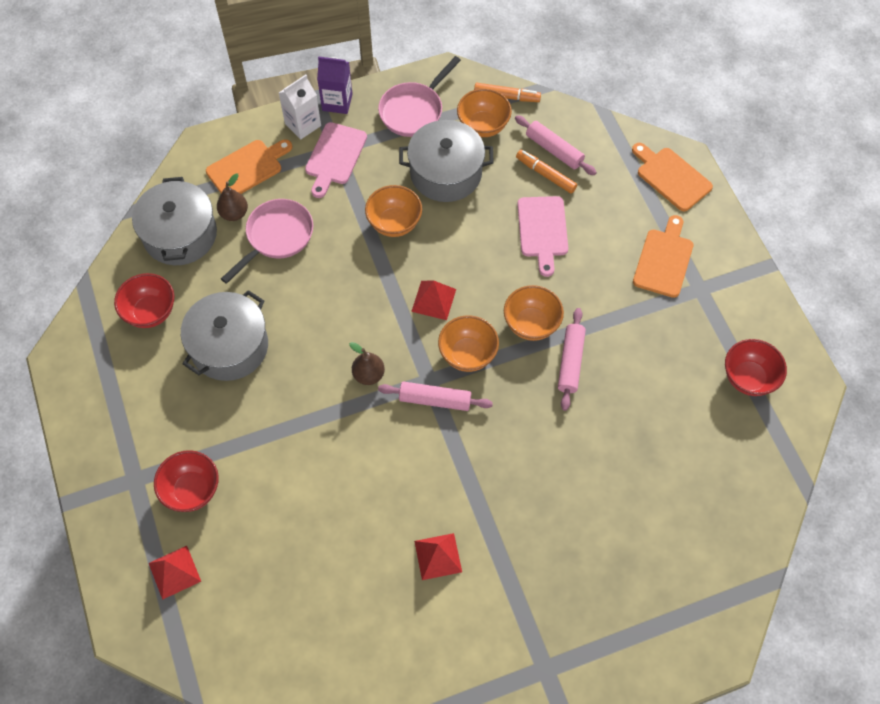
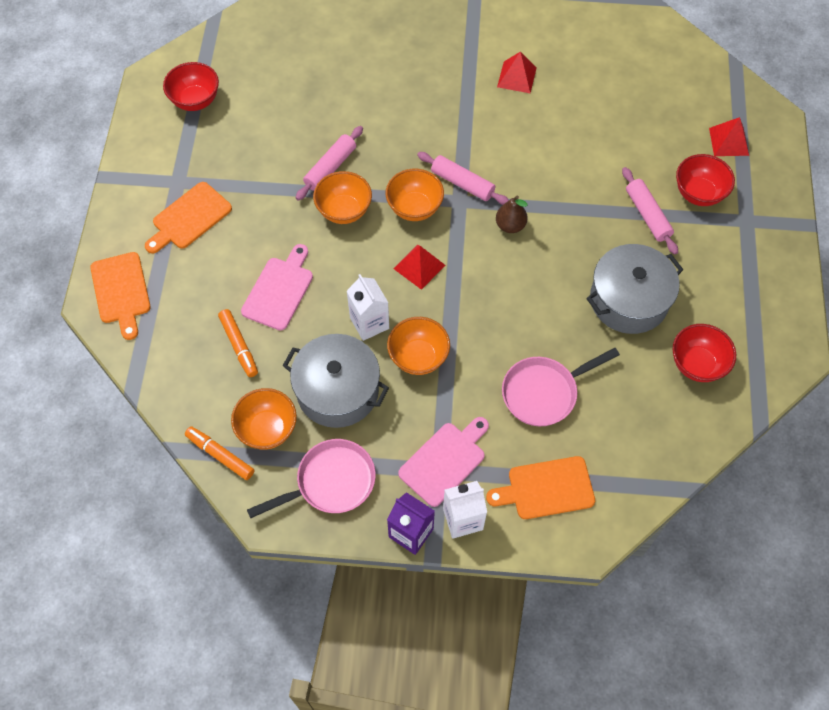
camera: 155 degrees left, 0 degrees up
grey pot [132,177,217,265] -> none
brown pear [217,173,248,221] -> none
pink rolling pin [515,115,597,175] -> pink rolling pin moved to [622,167,678,254]
none -> white carton [347,274,389,341]

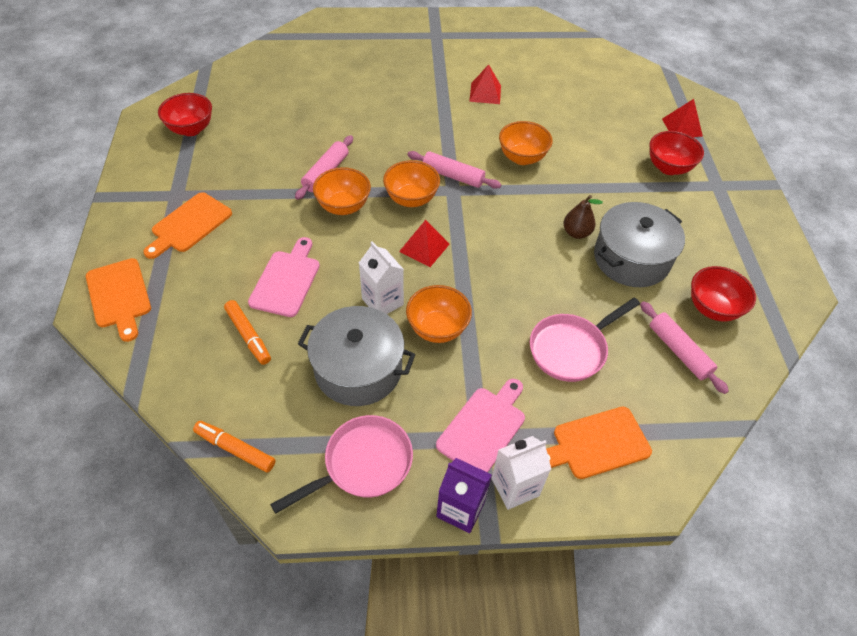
camera: 10 degrees left, 10 degrees down
orange bowl [231,388,297,449] -> orange bowl moved to [499,121,553,165]
brown pear [496,196,528,233] -> brown pear moved to [564,195,603,239]
pink rolling pin [622,167,678,254] -> pink rolling pin moved to [640,301,729,394]

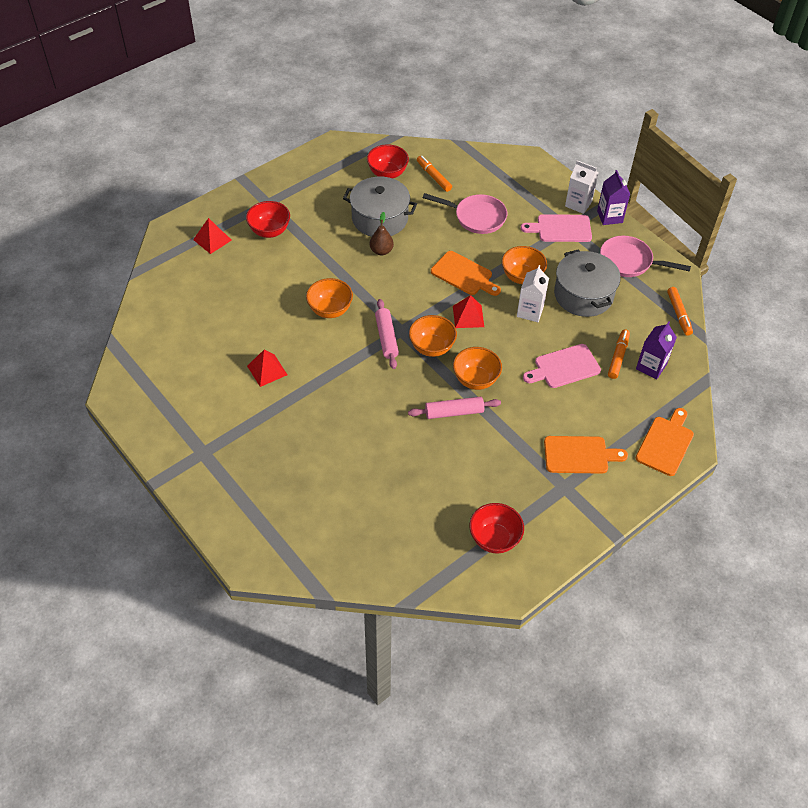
camera: 125 degrees left, 0 degrees up
orange cutting board [546,407,652,479] -> orange cutting board moved to [431,251,501,296]
pink rolling pin [640,301,729,394] -> orange marker [417,156,452,192]
none -> purple carton [636,322,677,379]

